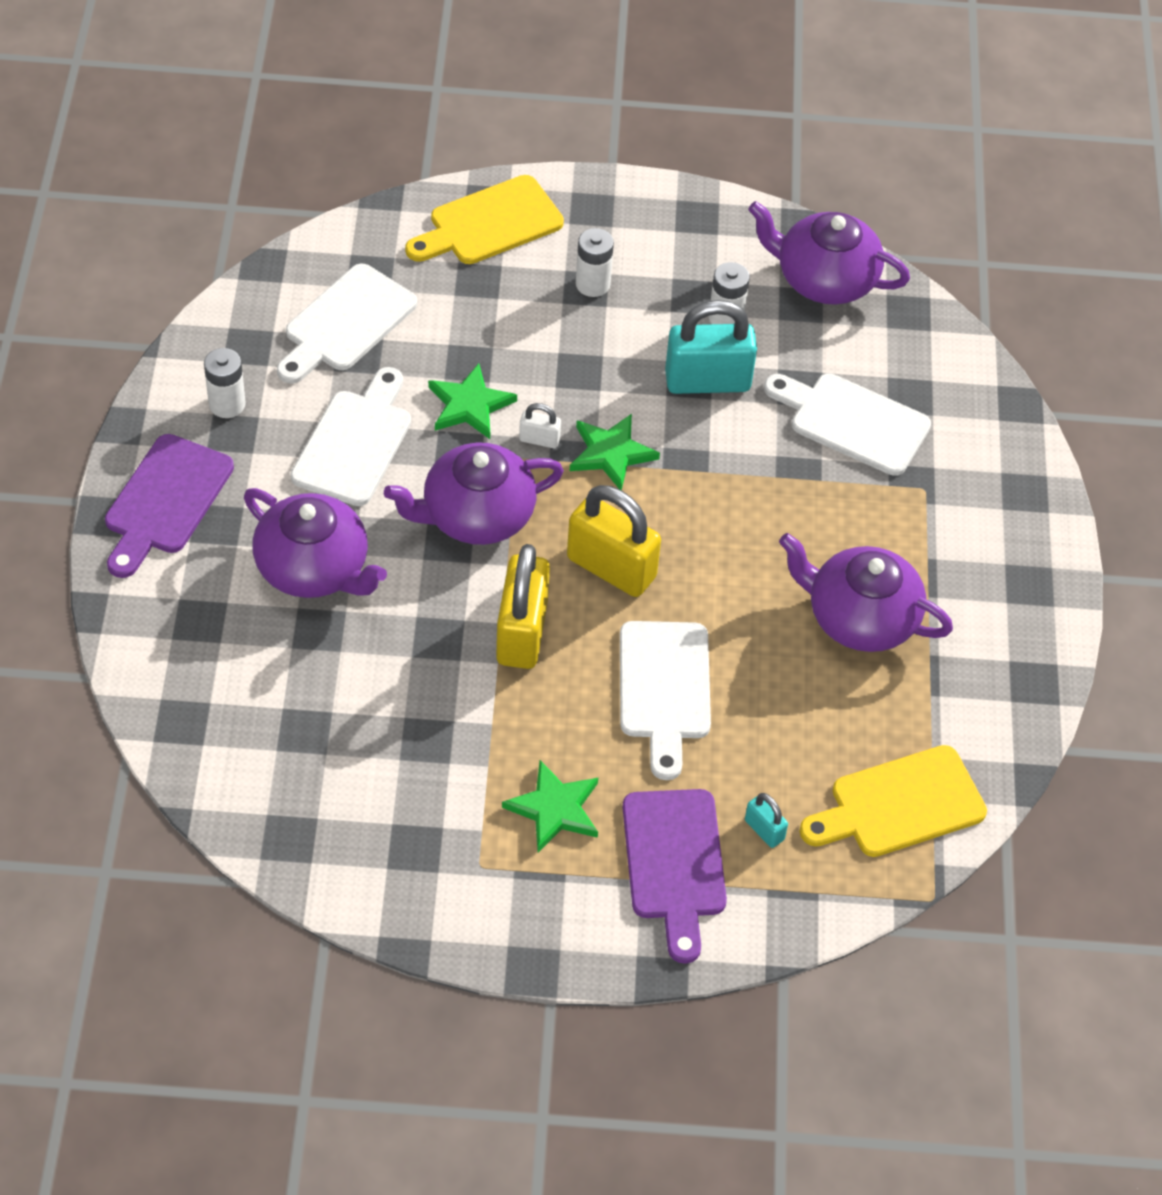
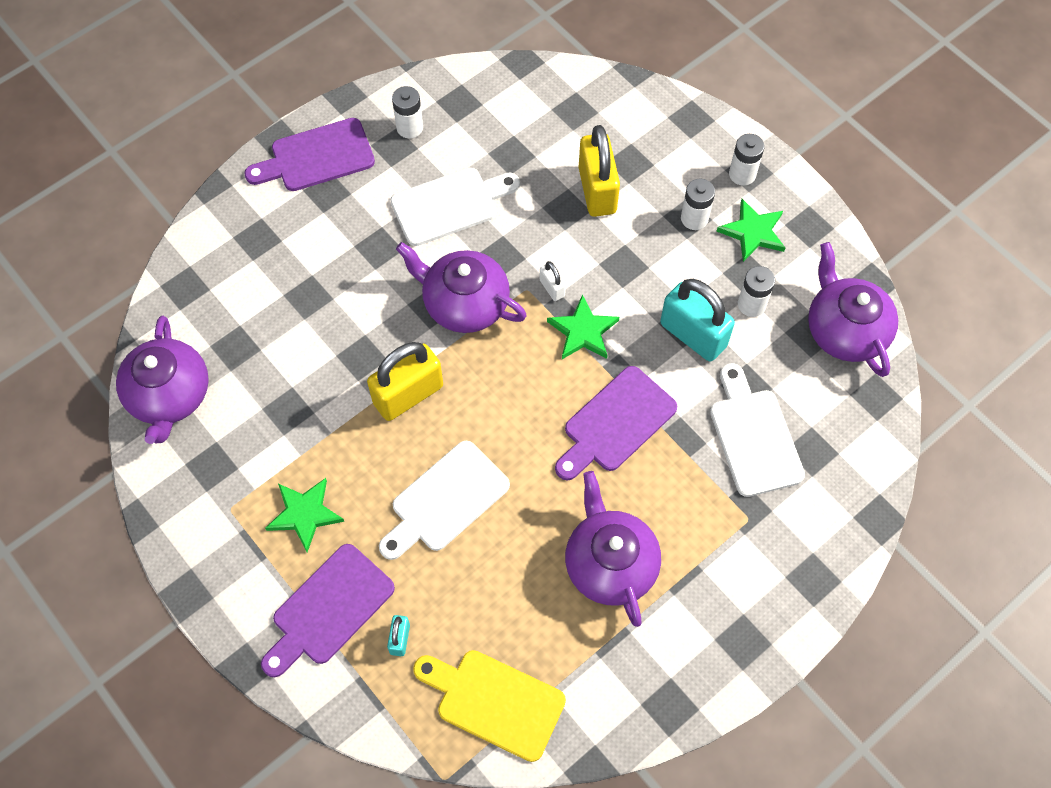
camera: 50 degrees right, 10 degrees up
purple teapot [244,488,387,598] -> purple teapot moved to [116,316,209,444]
white cutting board [277,263,417,384] -> none
yellow cutting board [405,175,564,264] -> none
green star [428,363,517,439] -> green star moved to [717,199,785,262]
yellow padlock [567,485,661,597] -> yellow padlock moved to [579,125,620,217]
none -> purple cutting board [555,366,677,480]
none -> white battery [729,134,764,186]

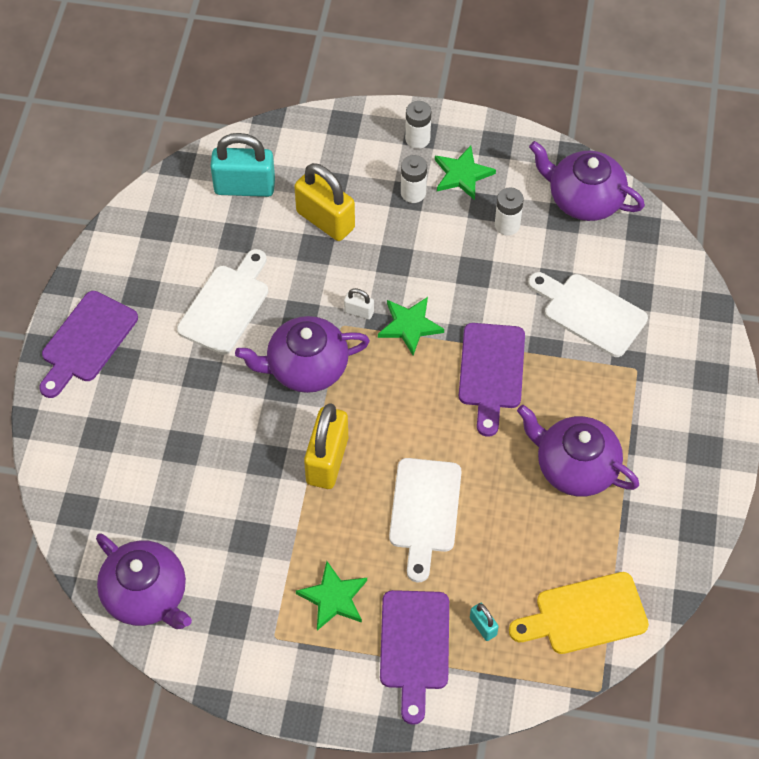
camera: 40 degrees left, 5 degrees down
white battery [392,86,423,138] -> none
turquoise padlock [660,279,735,362] -> turquoise padlock moved to [211,133,275,197]

